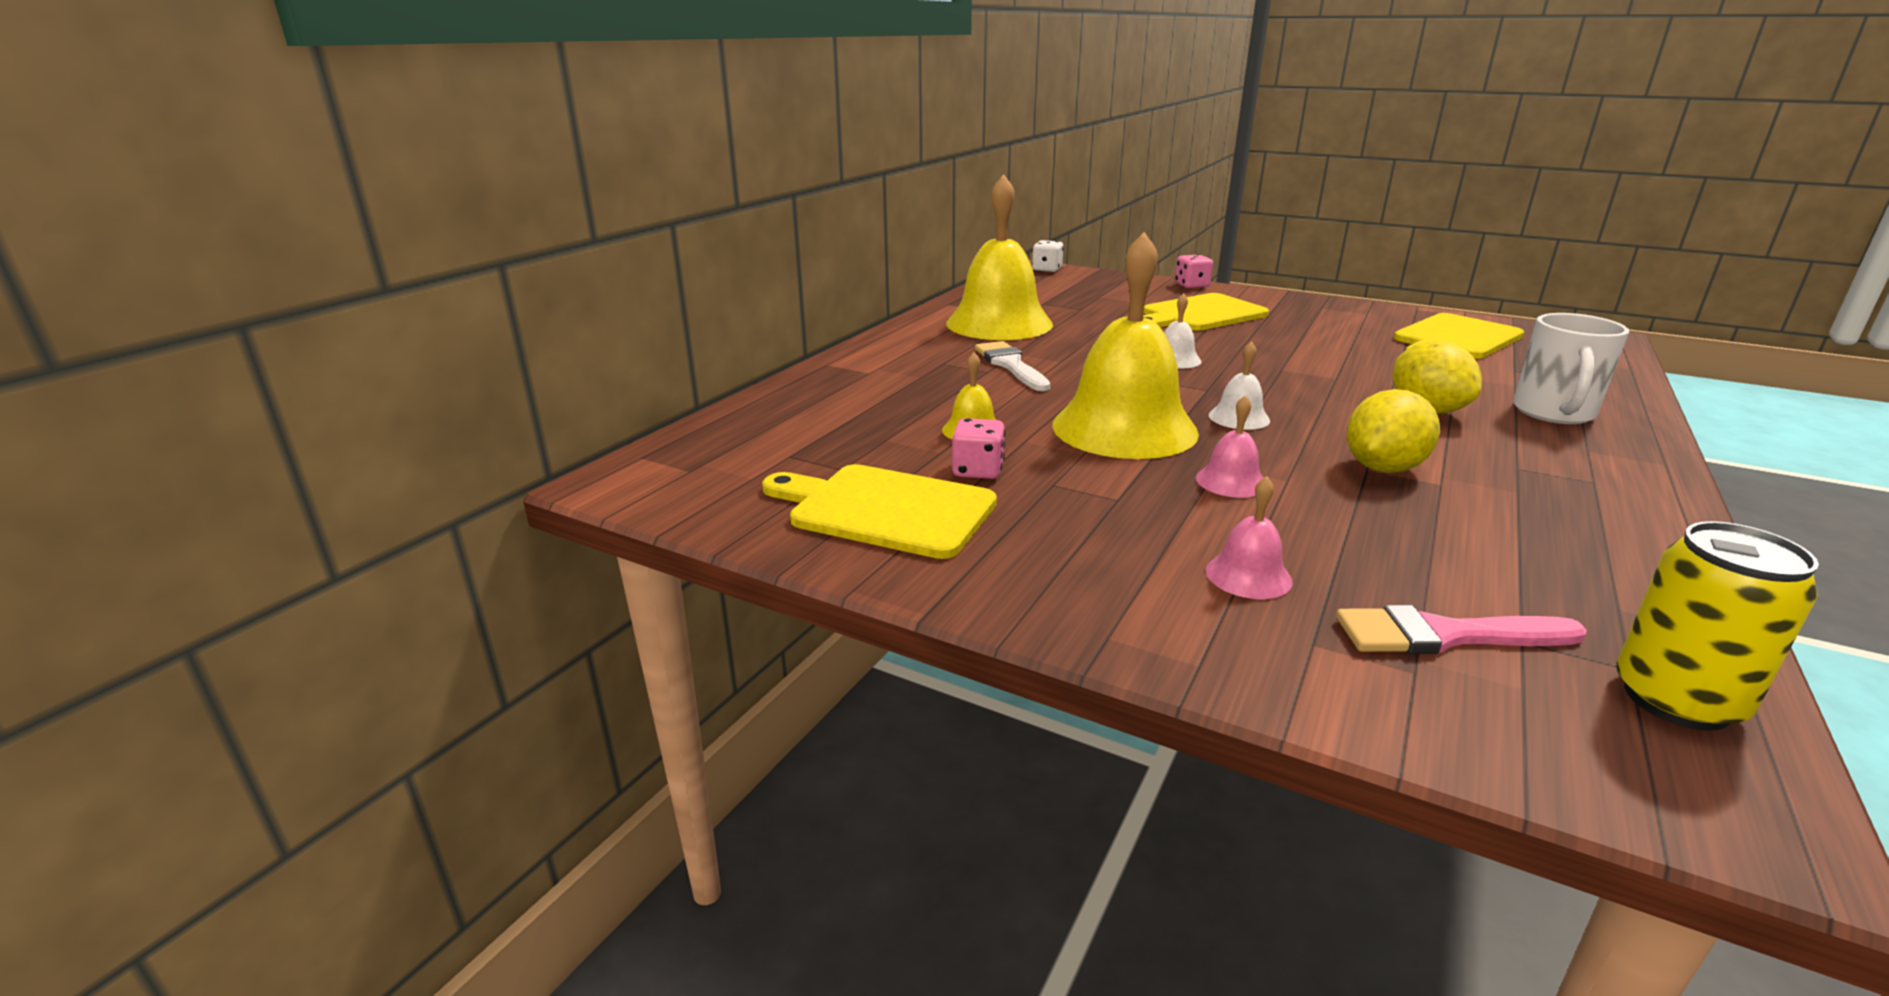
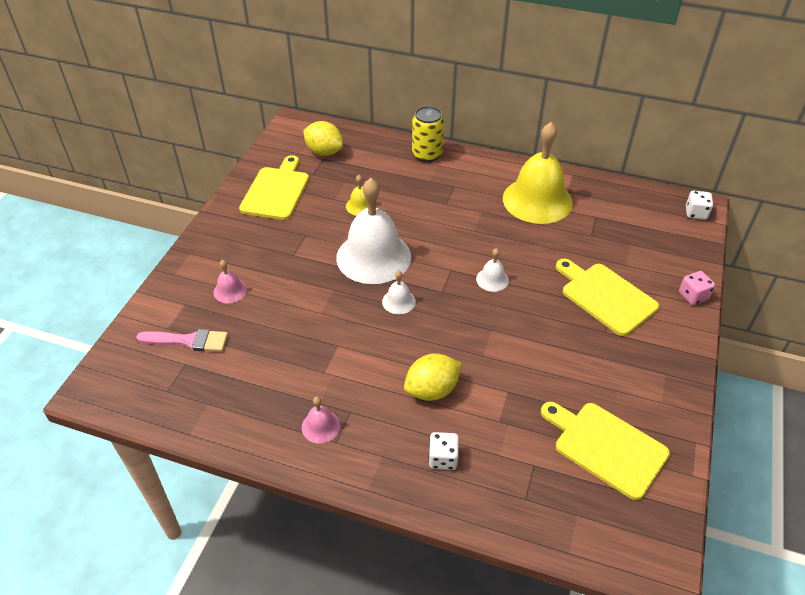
camera: 80 degrees right, 20 degrees up
pink dice [952,418,1005,479] -> none
white brush [975,341,1050,391] -> none
yellow bell [1053,232,1199,459] -> white bell [336,178,411,284]
pink bell [1196,395,1263,498] -> pink bell moved to [302,397,340,443]
pink brush [1336,605,1587,654] -> pink brush turned 105 degrees clockwise [136,329,228,352]
yellow lemon [1347,389,1440,473] -> yellow lemon moved to [303,121,343,156]
white mug [1513,313,1629,424] -> white dice [428,432,459,470]
yellow can [1616,521,1819,731] -> yellow can moved to [412,106,444,162]

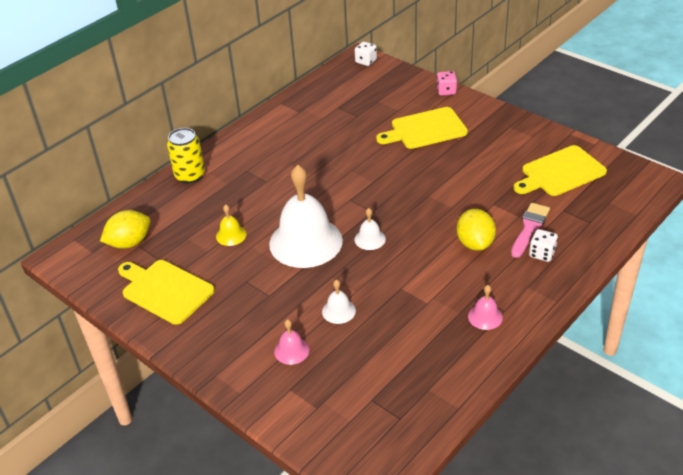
camera: 65 degrees left, 5 degrees down
pink brush [136,329,228,352] -> pink brush moved to [511,203,550,258]
white bell [476,248,509,292] -> white bell moved to [322,280,356,324]
yellow bell [503,122,573,224] -> none

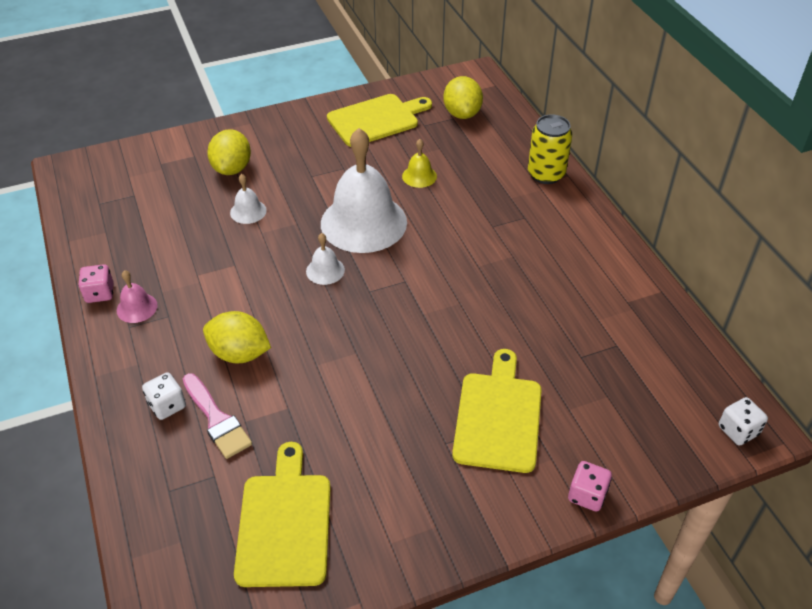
camera: 115 degrees right, 5 degrees up
pink bell [274,319,309,365] -> yellow lemon [207,129,251,175]
none -> pink dice [78,264,114,303]

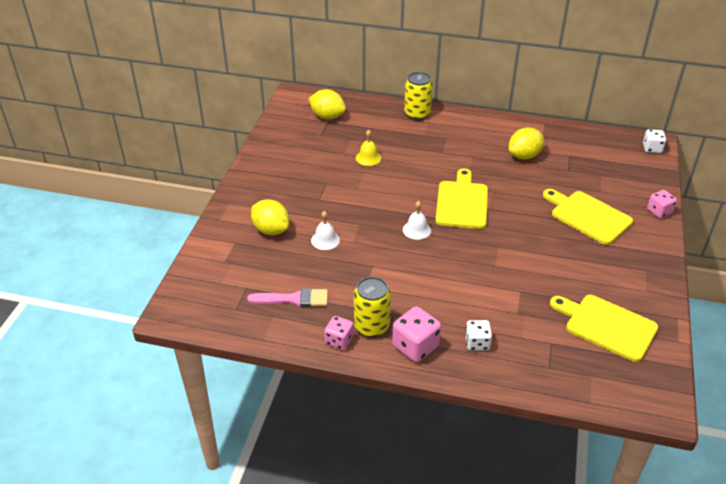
camera: 55 degrees left, 5 degrees down
pink bell [117,270,158,323] -> yellow can [354,276,391,337]
pink brush [183,373,252,459] -> pink brush moved to [247,288,328,307]
yellow lemon [203,311,271,363] -> yellow lemon moved to [509,127,544,159]
white bell [321,128,407,253] -> none
yellow cutting board [327,94,432,147] -> yellow cutting board moved to [435,168,488,229]
none -> pink dice [392,306,441,362]

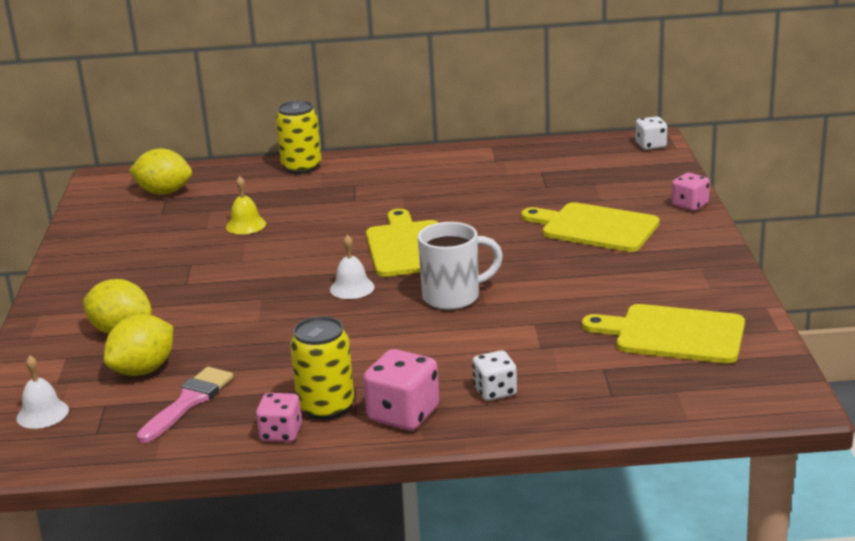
camera: 15 degrees left, 15 degrees down
pink brush [247,288,328,307] -> pink brush turned 45 degrees counterclockwise [137,367,234,443]
white bell [311,211,340,250] -> white bell moved to [16,356,69,429]
yellow lemon [509,127,544,159] -> yellow lemon moved to [104,314,173,376]
none -> white mug [418,222,503,310]

